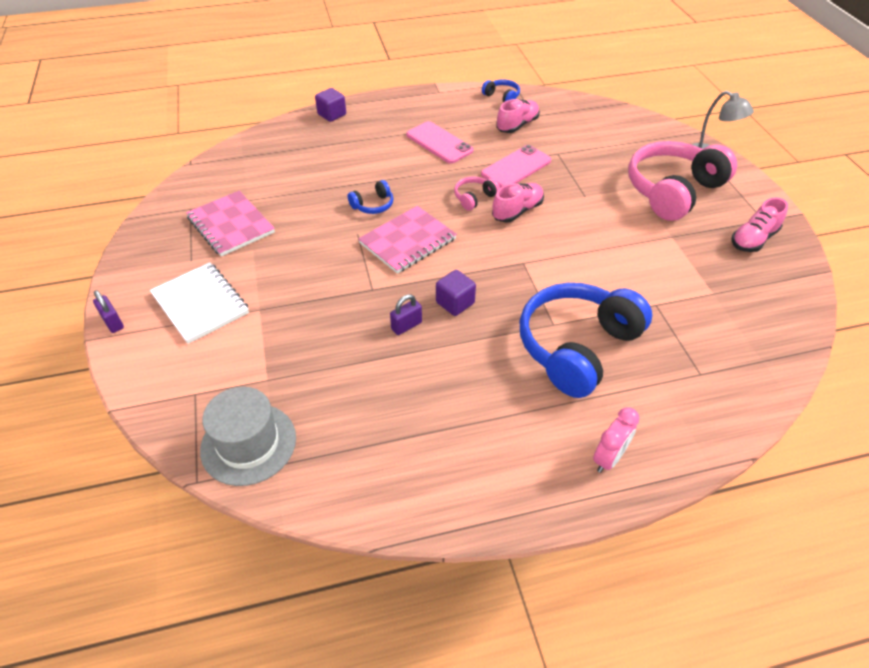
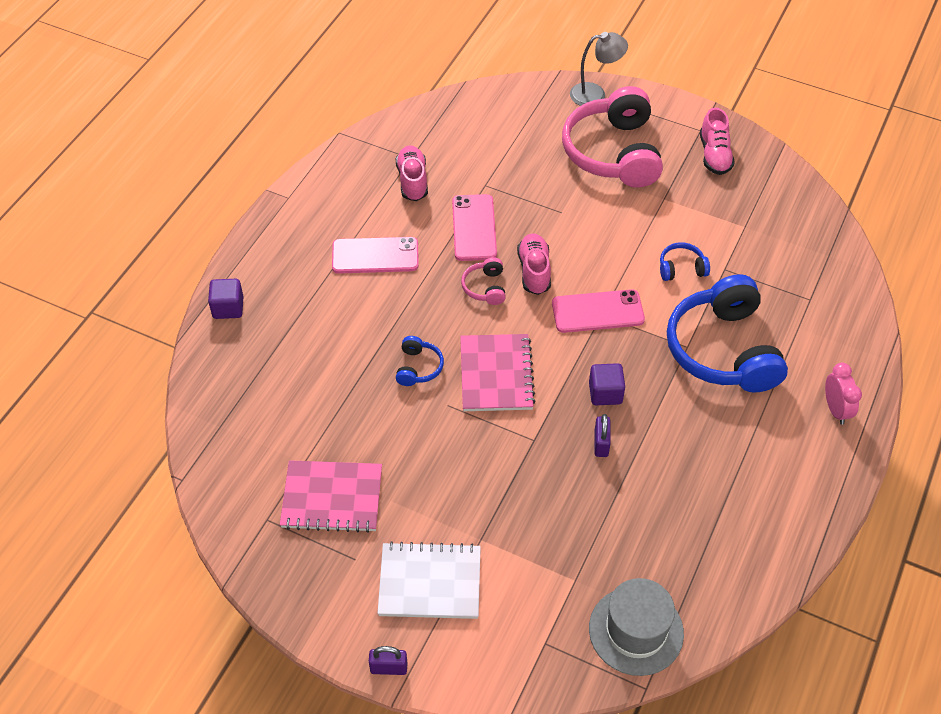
camera: 50 degrees left, 5 degrees up
blue headphones [482,79,520,103] -> blue headphones moved to [660,242,710,281]
none -> pink phone [552,289,645,333]

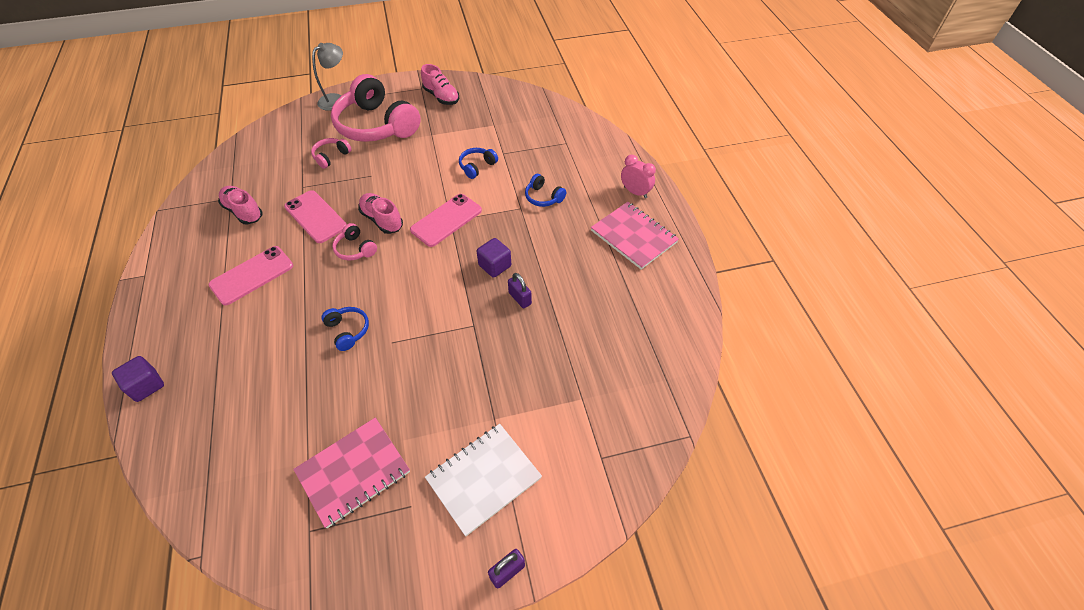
camera: 40 degrees left, 0 degrees up
pink notebook [460,334,536,411] -> pink notebook moved to [591,202,679,270]
grey hat [589,578,684,676] -> none
blue headphones [667,274,788,393] -> blue headphones [525,174,566,207], size x0.42
none -> pink headphones [311,138,352,169]

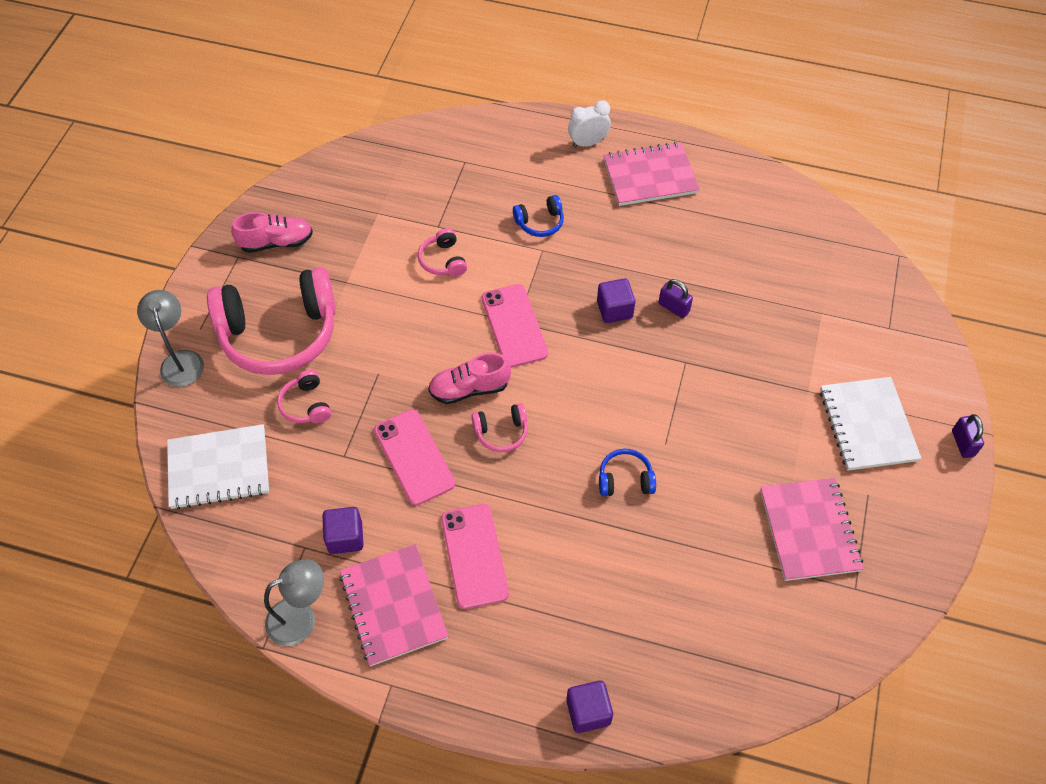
camera: 60 degrees left, 5 degrees up
pink shoe [218,186,263,225] -> purple cube [322,507,363,554]
pink phone [284,190,347,243] -> pink phone turned 75 degrees clockwise [374,409,455,505]
blue headphones [459,148,498,179] -> pink headphones [418,228,467,277]
purple padlock [508,273,532,309] -> purple padlock turned 45 degrees clockwise [659,279,693,318]
pink clock [621,155,656,198] -> white clock [568,100,611,148]
none -> white notebook [167,424,269,510]
none -> grey lamp [264,559,324,646]
none -> pink notebook [340,544,448,666]

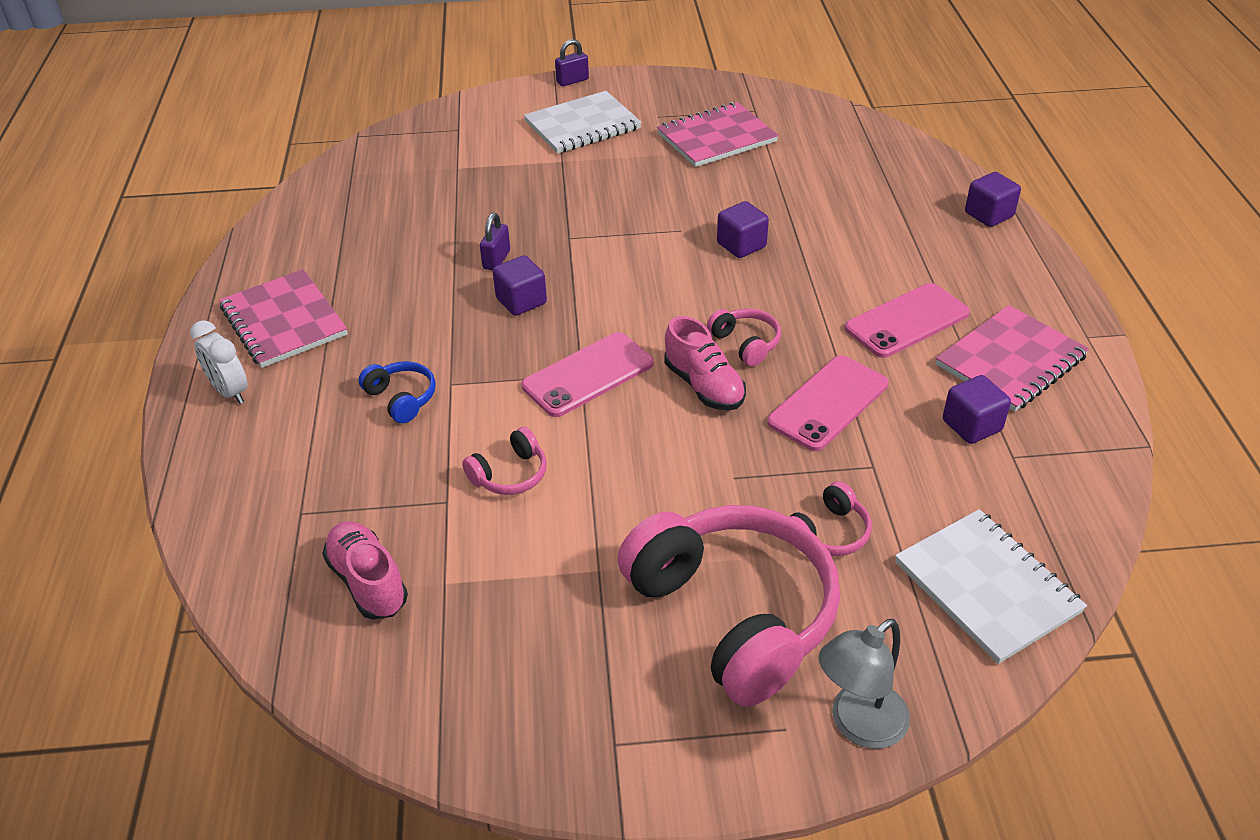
camera: 110 degrees left, 15 degrees down
pink shoe [231,212,313,253] -> pink shoe moved to [322,521,408,619]
grey lamp [264,559,324,646] -> none
blue headphones [599,449,656,496] -> purple cube [717,201,769,258]

